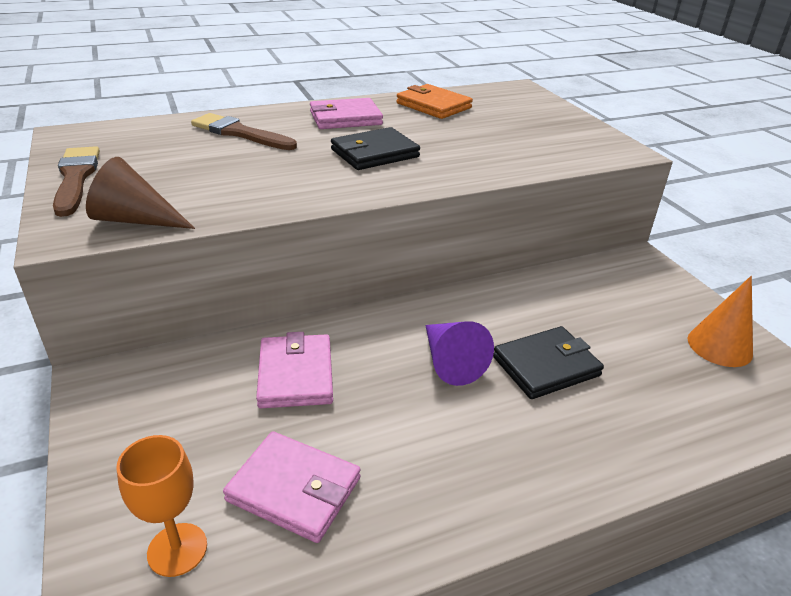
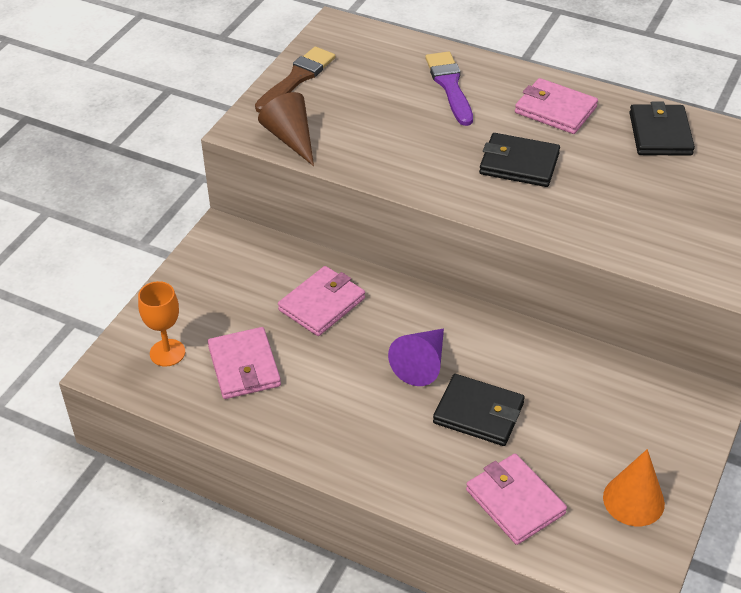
camera: 50 degrees right, 10 degrees up
brown brush [191,113,297,150] -> purple brush [425,52,473,126]
orange wallet [396,84,473,119] -> black wallet [629,101,695,156]
none -> pink wallet [466,454,567,545]

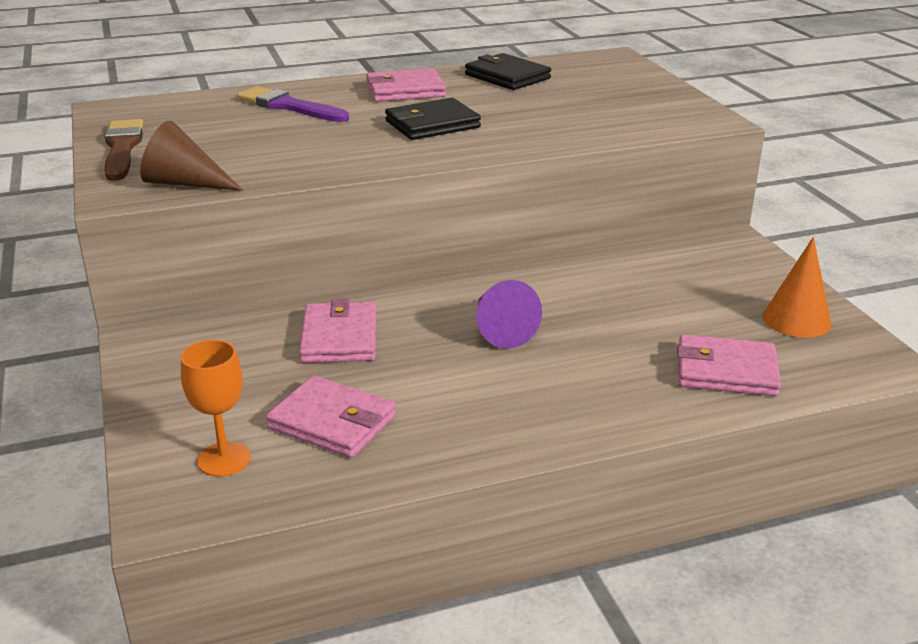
camera: 45 degrees left, 15 degrees down
black wallet [433,374,525,446] -> none

